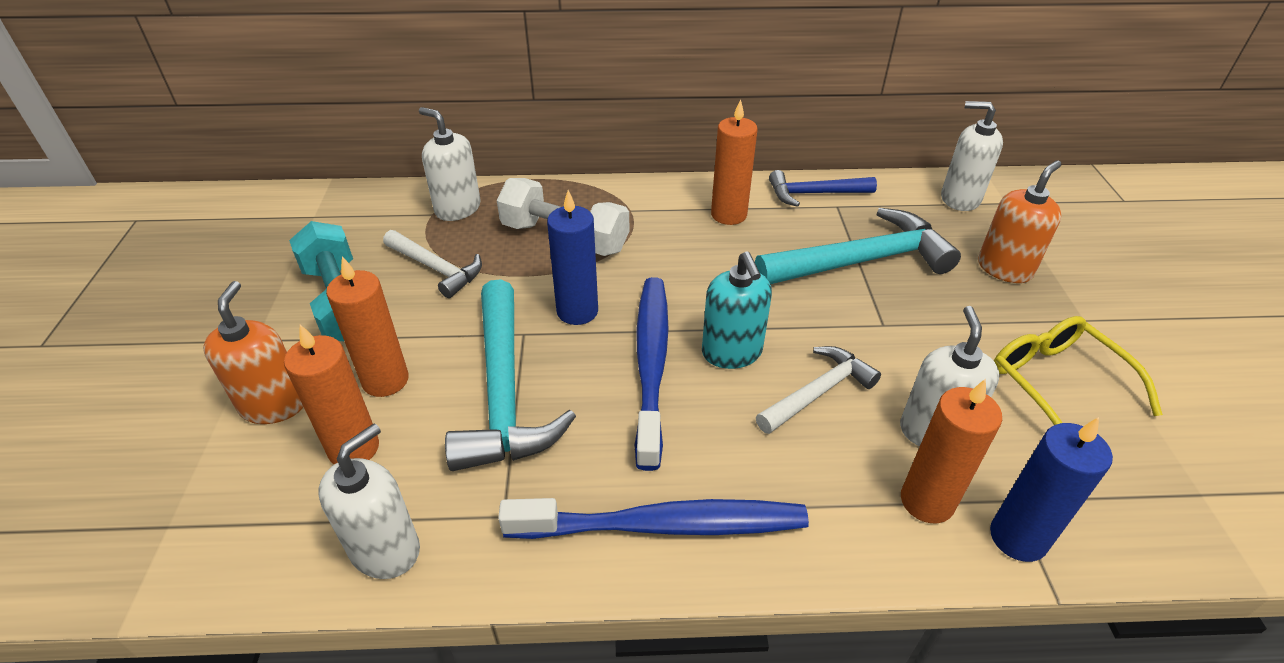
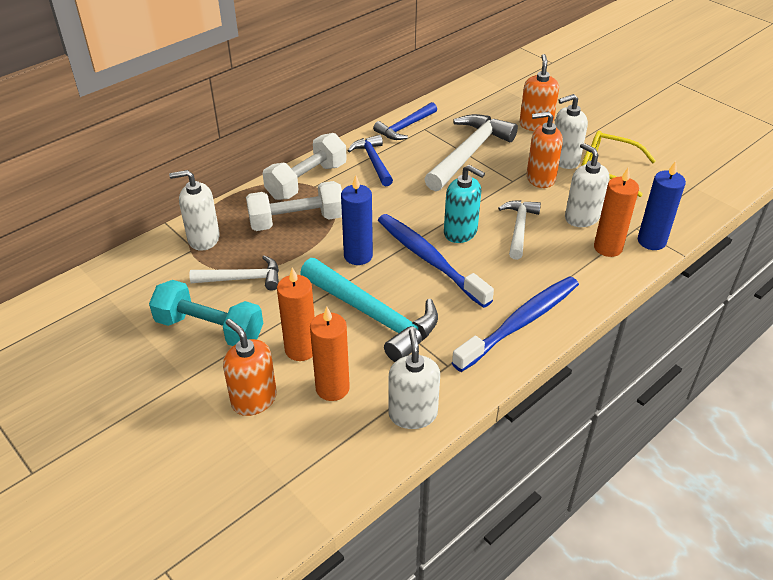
camera: 40 degrees left, 0 degrees up
orange candle [711,99,758,225] -> blue hammer [348,135,393,187]
turquoise hammer [755,208,961,284] -> white hammer [425,114,518,191]
white soap dispenser [941,101,1003,211] -> white soap dispenser moved to [555,94,588,169]
none -> white dumbbell [263,133,347,200]
none -> orange soap dispenser [526,111,563,188]

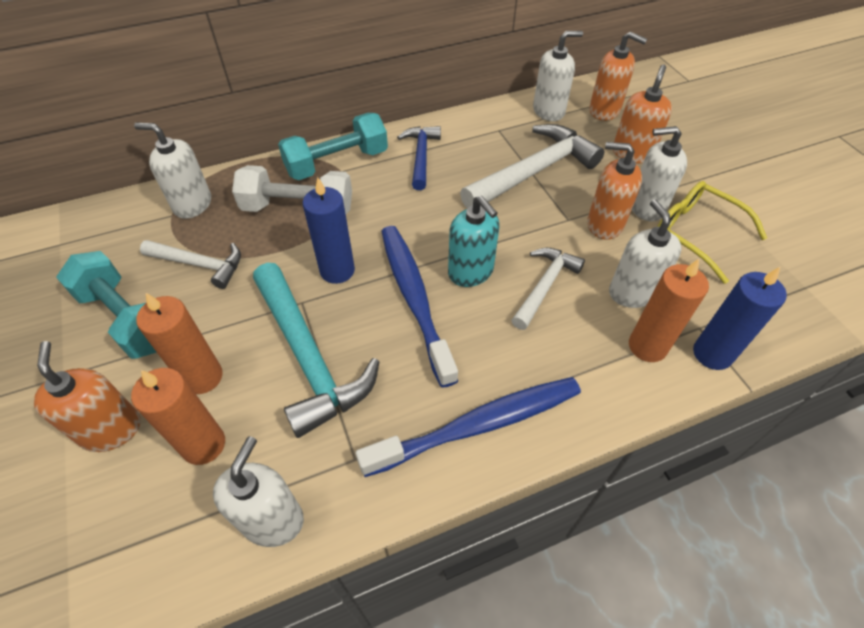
camera: 20 degrees right, 10 degrees up
white dumbbell [263,133,347,200] -> turquoise dumbbell [278,113,388,180]
blue hammer [373,102,437,140] -> none
none -> white soap dispenser [533,31,583,121]
none -> orange soap dispenser [589,32,647,121]

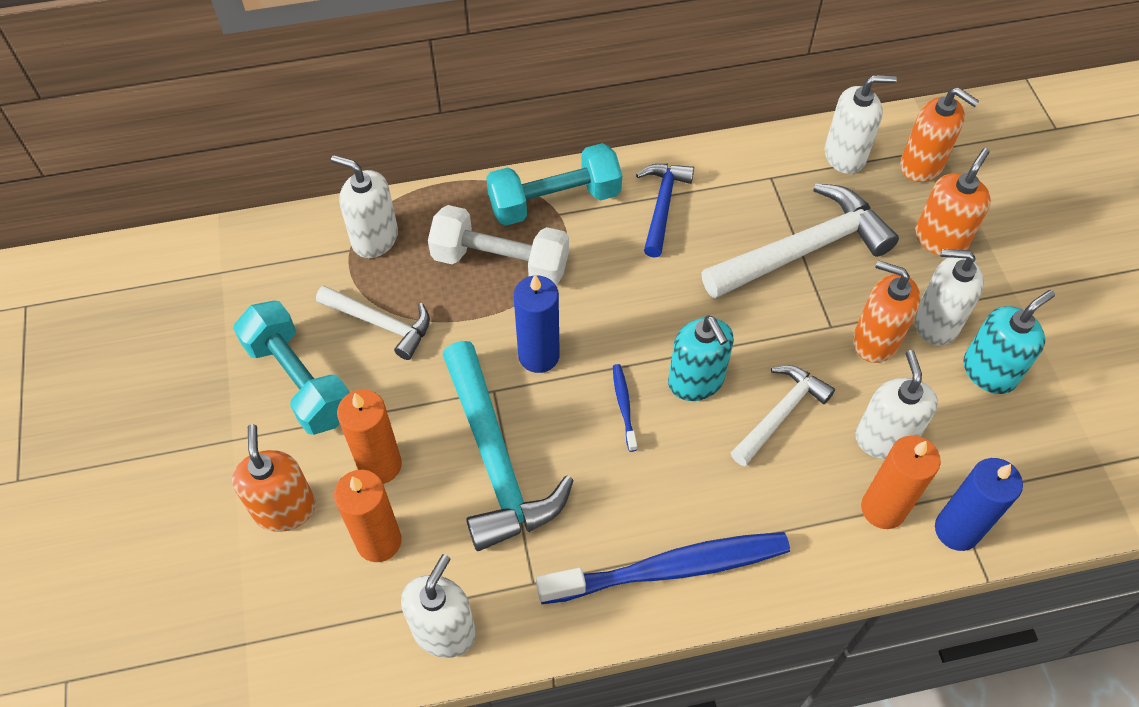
camera: 10 degrees right, 5 degrees up
blue toothbrush [381,226,458,388] -> blue toothbrush [613,364,637,452], size x0.41
yellow glasses [657,181,767,284] -> turquoise soap dispenser [963,290,1055,394]

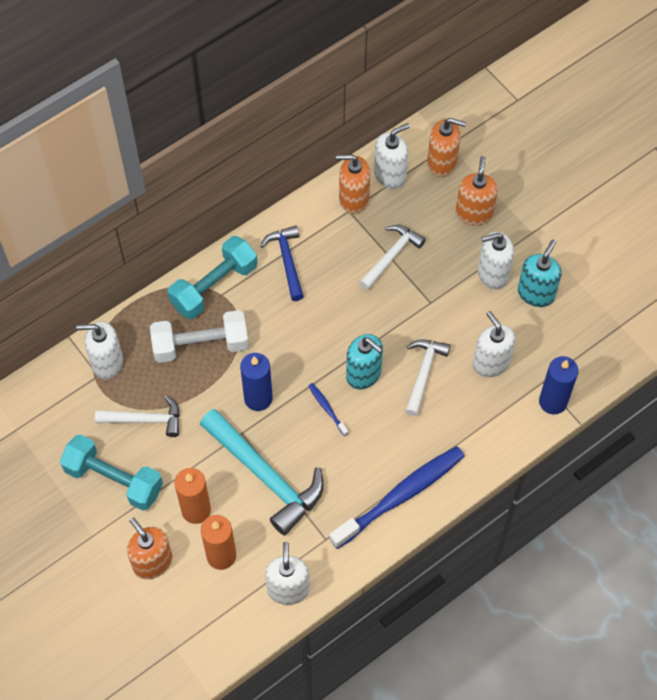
camera: 25 degrees left, 5 degrees up
white hammer [702,183,899,298] -> white hammer [359,225,426,290], size x0.59
orange soap dispenser [853,260,921,363] -> orange soap dispenser moved to [336,155,370,214]
orange candle [861,435,941,529] -> none

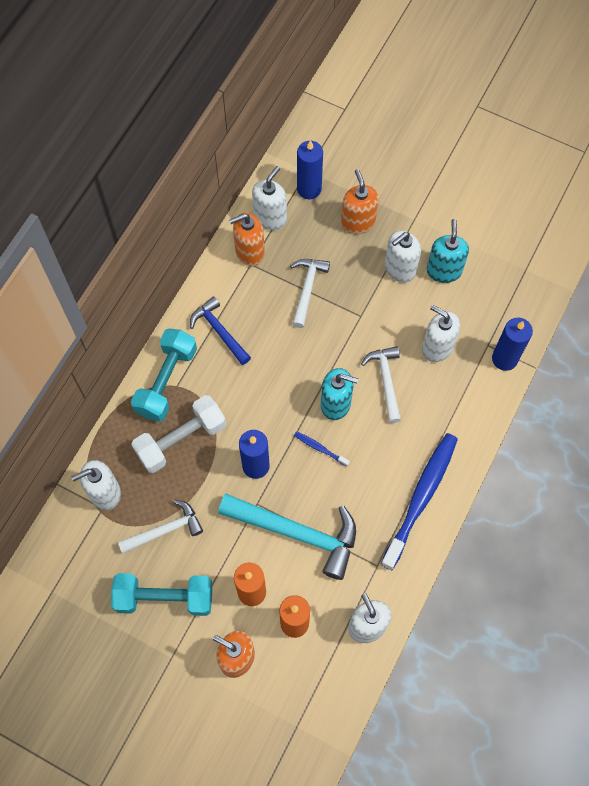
camera: 25 degrees left, 5 degrees up
orange soap dispenser [427,118,466,177] -> blue candle [297,140,323,199]

